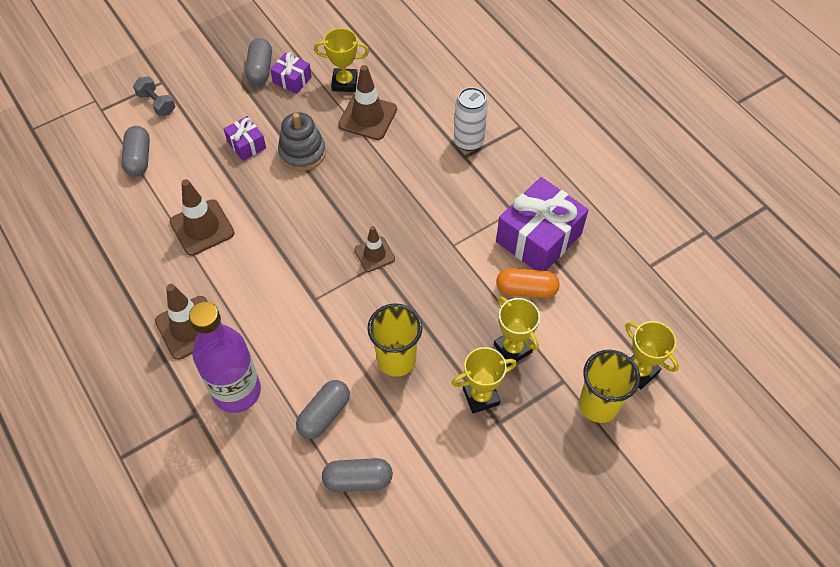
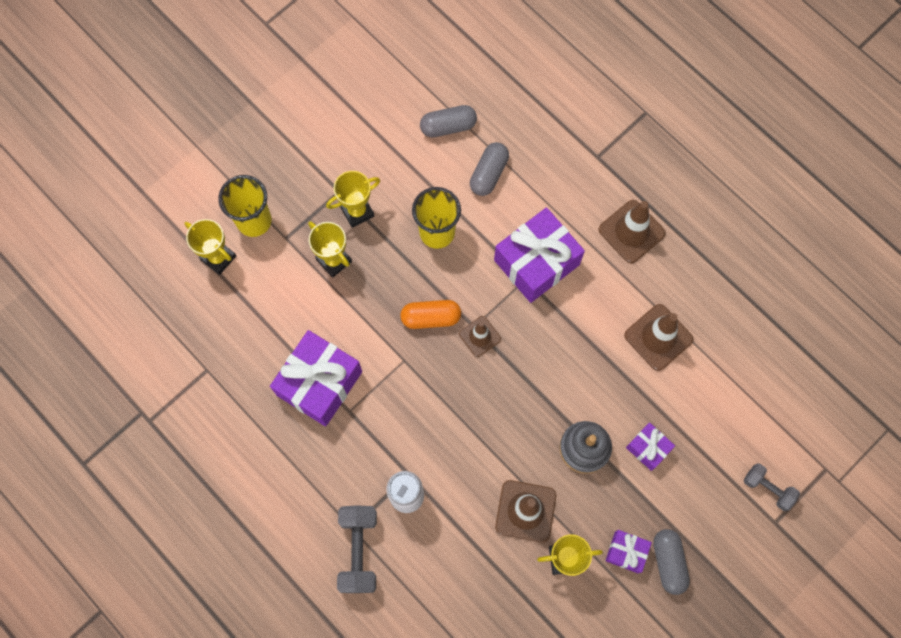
camera: 170 degrees right, 15 degrees up
grey capsule [121,126,150,177] -> none
purple bottle [189,301,261,413] -> none
orange capsule [496,268,560,298] -> orange capsule moved to [400,300,461,329]
none -> grey dumbbell [337,505,377,593]
none -> purple gift [494,207,585,303]

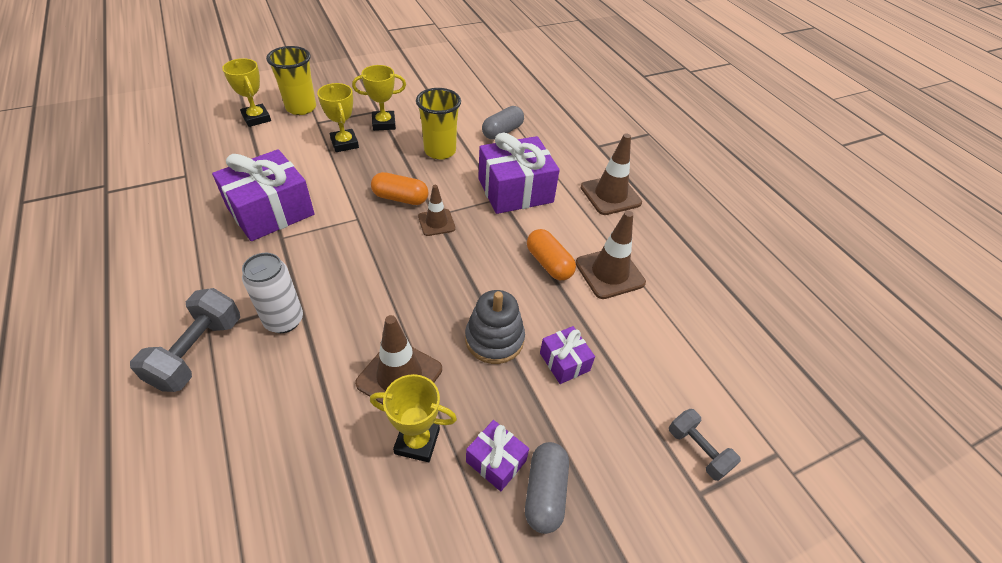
camera: 15 degrees right, 25 degrees down
grey capsule [420,105,477,138] -> none
none -> orange capsule [527,229,576,280]

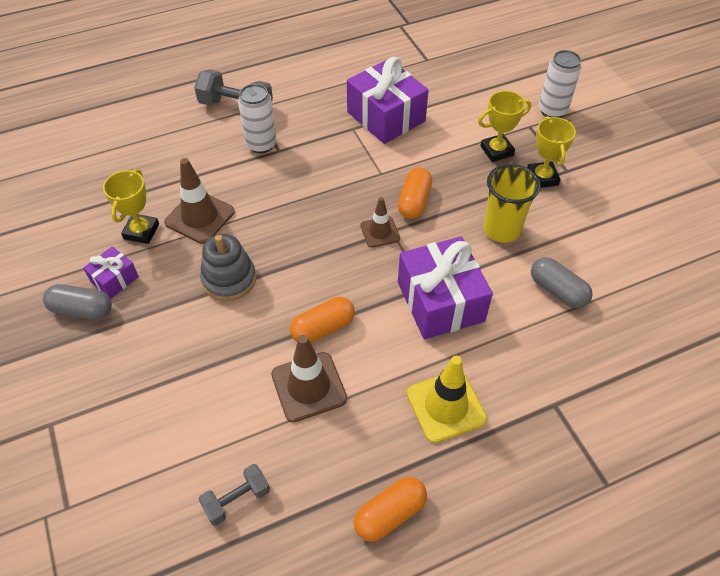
camera: 95 degrees right, 5 degrees up
yellow trophy [222,58,271,127] -> none
yellow cup [266,46,316,115] -> white can [539,50,581,118]
purple gift [540,326,595,384] -> none
brown traffic cone [581,133,642,215] -> yellow traffic cone [407,356,487,443]
grey dumbbell [669,409,741,481] -> grey dumbbell moved to [198,464,270,526]
none -> orange capsule [354,477,427,542]

